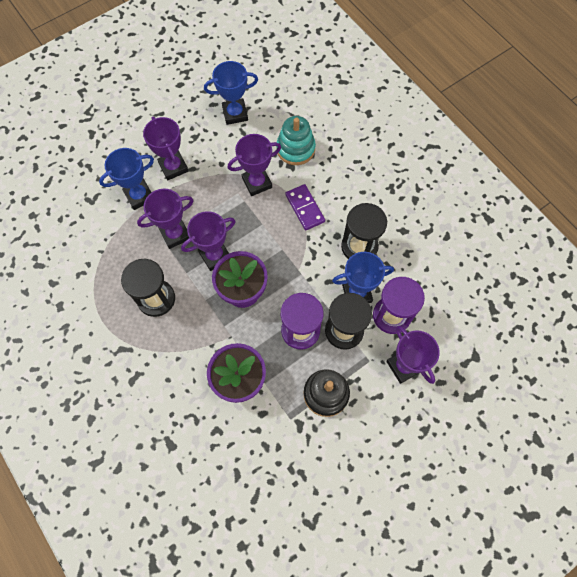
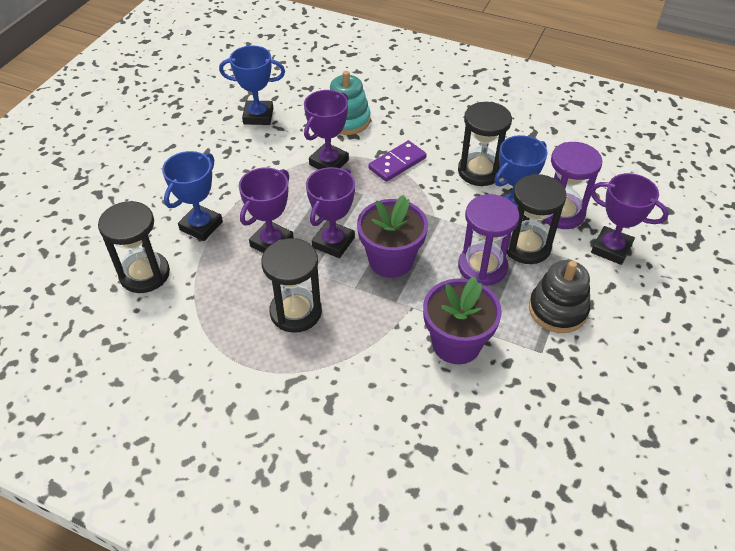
camera: 30 degrees left, 20 degrees down
purple trophy [143,117,188,180] -> none
blue trophy [204,61,258,125] -> blue trophy turned 45 degrees clockwise [219,46,285,125]
purple domino [285,184,325,231] -> purple domino turned 75 degrees counterclockwise [368,141,427,182]
none -> black hourglass [98,201,170,293]

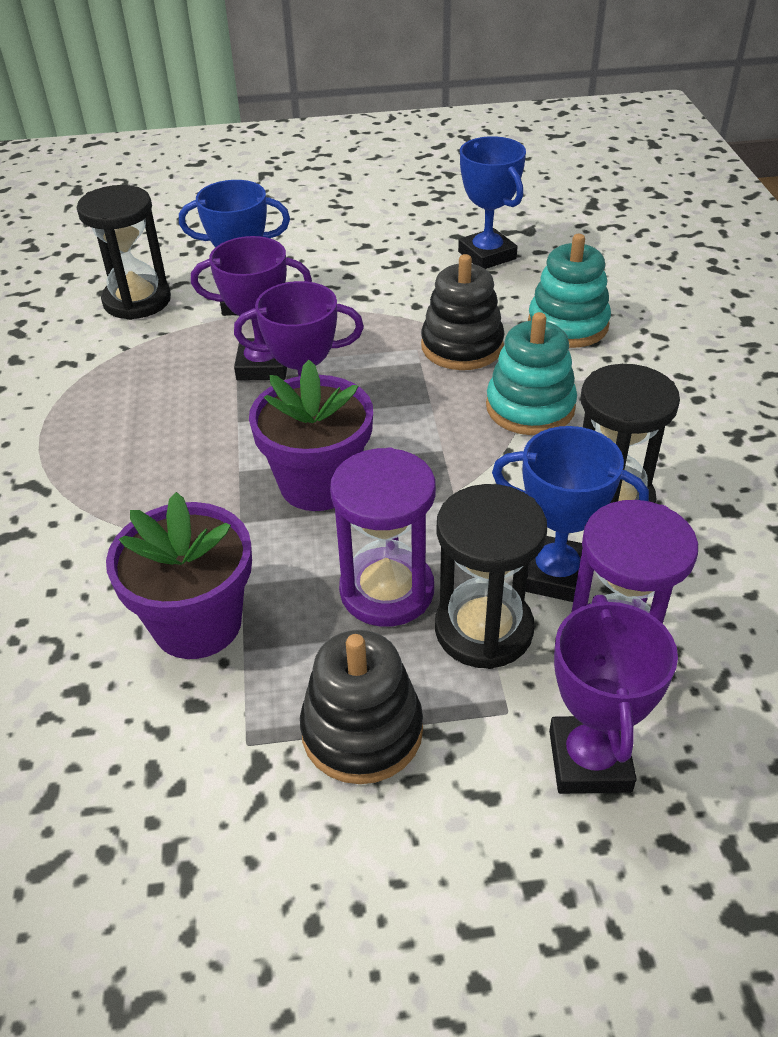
camera: 60 degrees right, 5 degrees down
black hourglass [261,238,322,333] -> none
purple trophy [304,90,349,169] -> black stacking toy [421,254,505,370]
purple domino [368,141,427,182] -> turquoise stacking toy [486,312,577,435]

